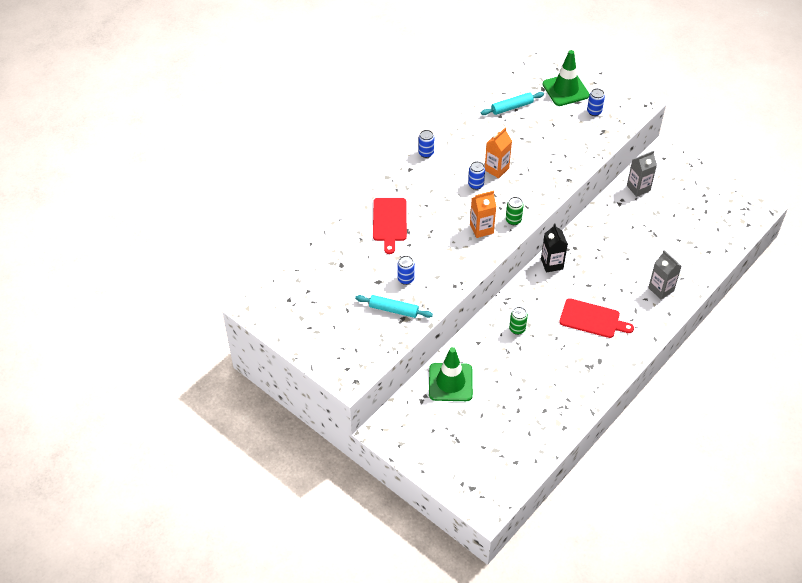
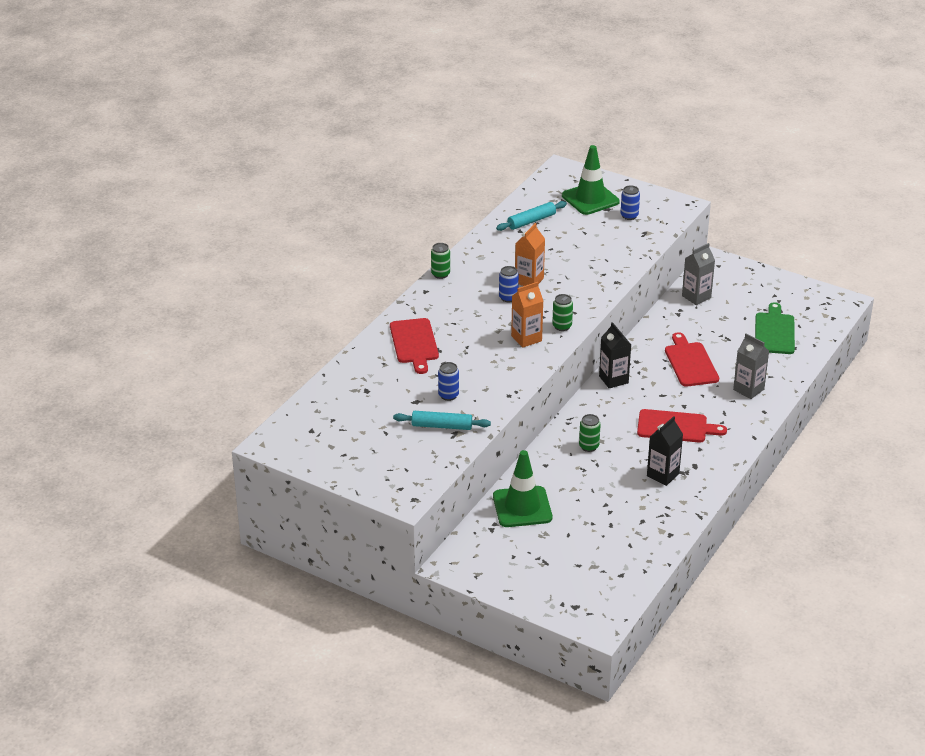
camera: 10 degrees left, 15 degrees down
blue can [418,130,434,158] -> green can [431,243,450,279]
none -> black carton [647,416,683,486]
none -> red cutting board [665,332,719,387]
none -> green cutting board [755,302,795,354]

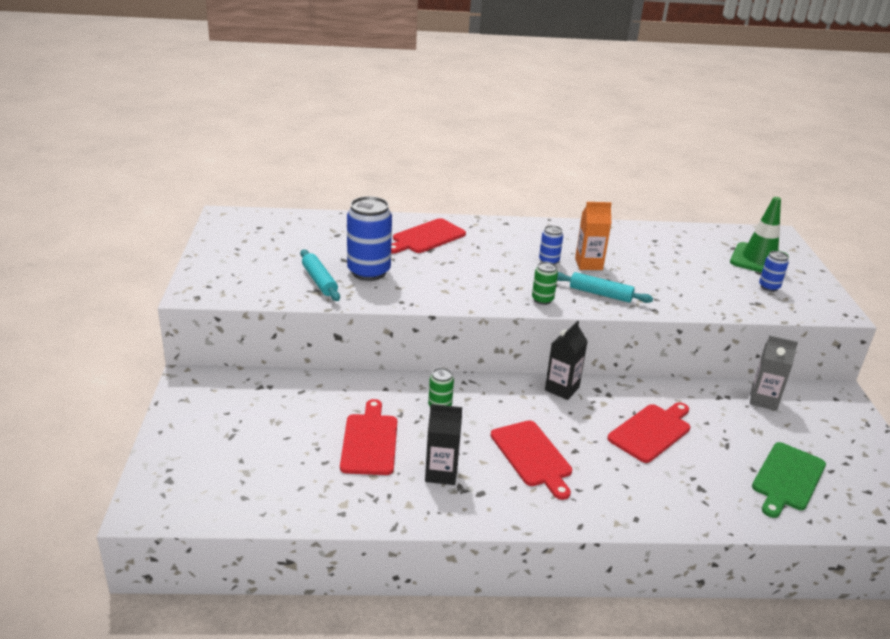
camera: 55 degrees right, 5 degrees down
green can [431,243,450,279] -> none
blue can [438,362,459,401] -> blue can [347,196,392,281], size x1.99
green traffic cone [493,450,552,527] -> none
turquoise rolling pin [496,201,567,231] -> turquoise rolling pin moved to [557,272,653,303]
orange carton [511,282,543,348] -> none
grey carton [733,333,769,399] -> none
green cutting board [755,302,795,354] -> green cutting board turned 150 degrees clockwise [752,442,826,518]
none -> red cutting board [340,399,397,475]

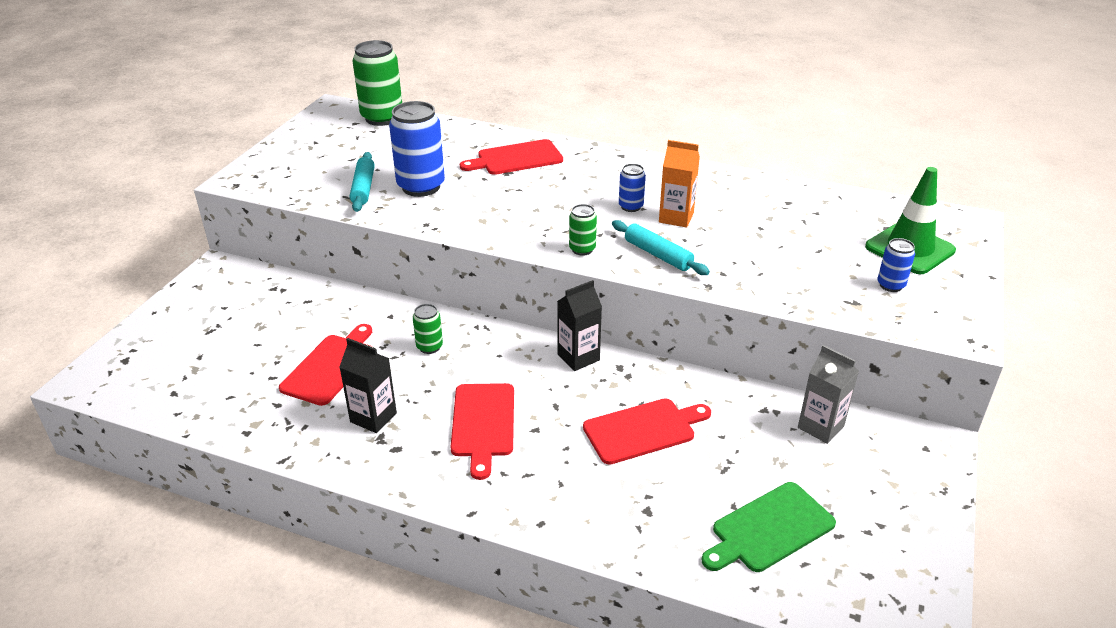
camera: 25 degrees right, 5 degrees up
none -> green can [353,40,402,126]

